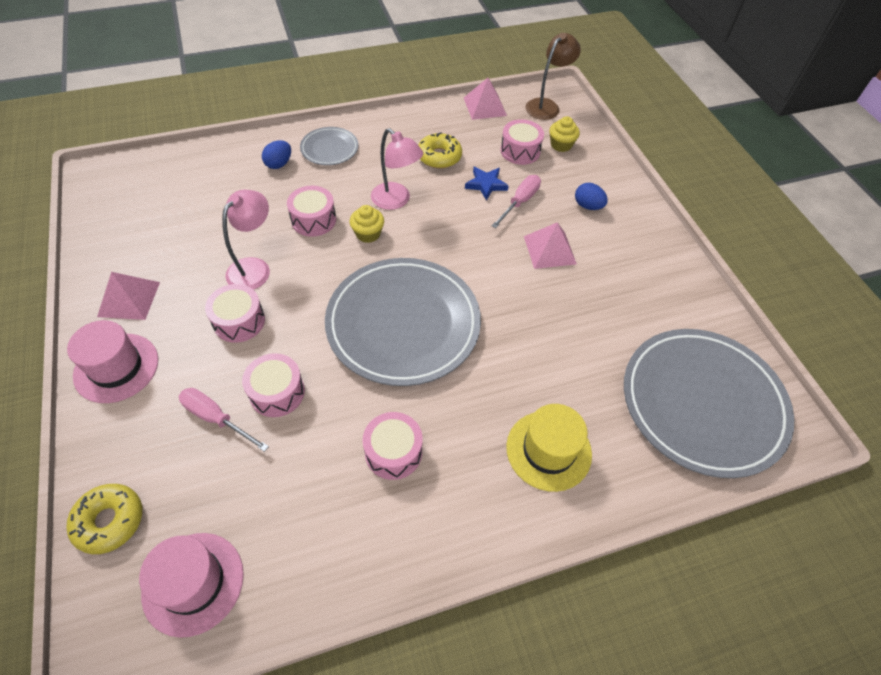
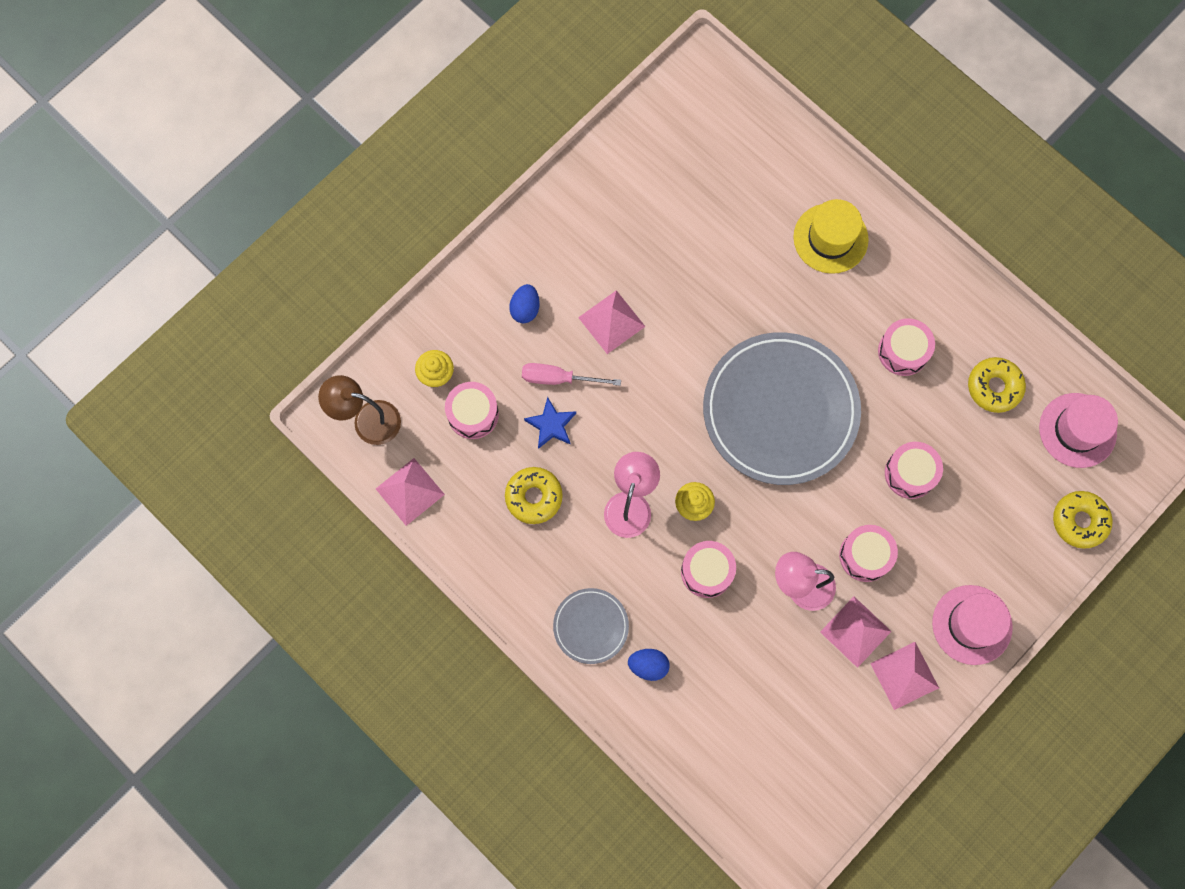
camera: 115 degrees left, 20 degrees up
pink screwdriver [179,388,269,452] -> none
grey plate [624,329,794,478] -> none
none -> pink pyramid [820,597,892,668]
none -> yellow donut [968,357,1026,413]

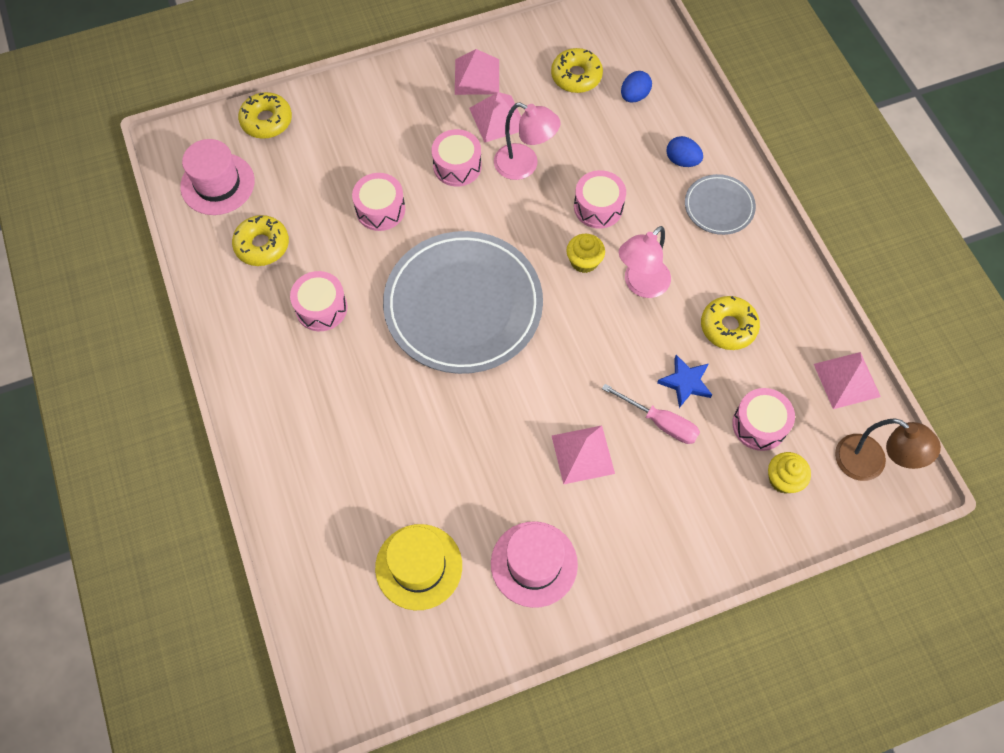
camera: 155 degrees left, 10 degrees down
blue egg [509,284,540,323] -> blue egg moved to [621,71,652,102]
yellow hat [793,199,869,274] -> yellow hat moved to [375,524,462,610]
pink hat [932,585,1013,665] -> pink hat moved to [491,521,578,608]
none -> yellow donut [551,48,603,93]

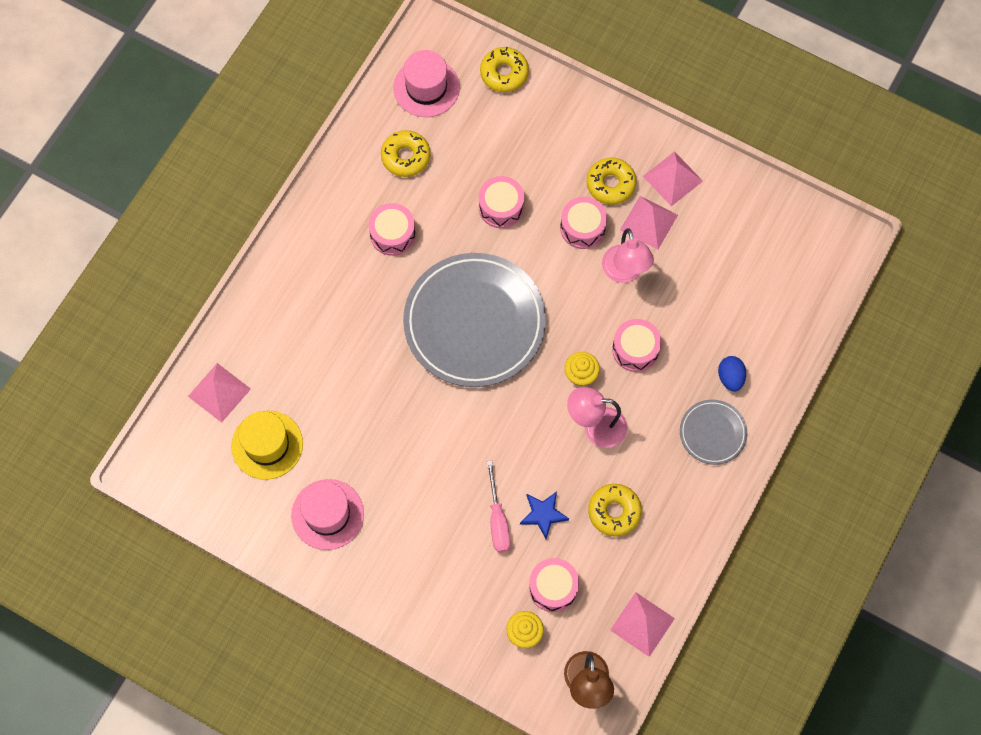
camera: 50 degrees right, 5 degrees up
yellow donut [551,48,603,93] -> yellow donut moved to [586,158,637,205]
pink pyramid [552,425,615,484] -> pink pyramid moved to [188,363,251,423]
blue egg [621,71,652,102] -> none

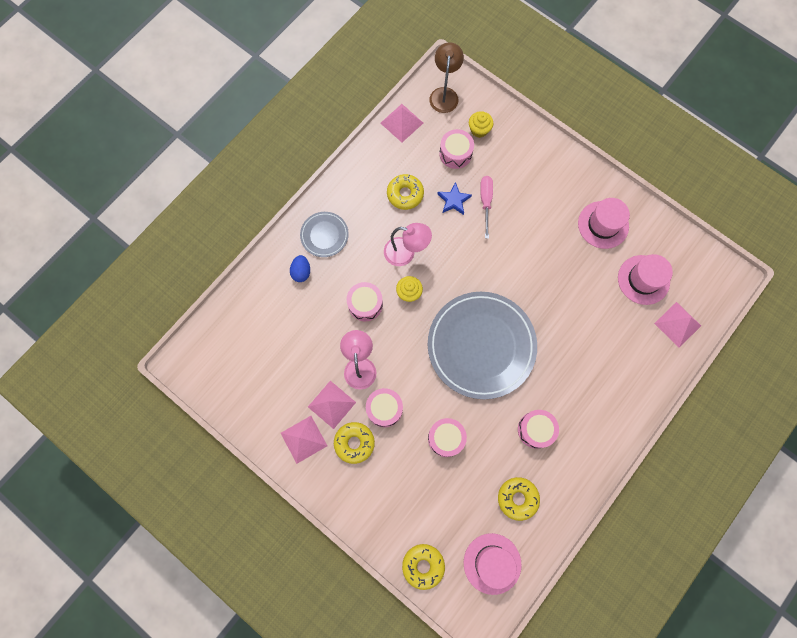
camera: 170 degrees left, 5 degrees up
yellow hat [231,411,303,480] -> pink hat [618,254,673,305]

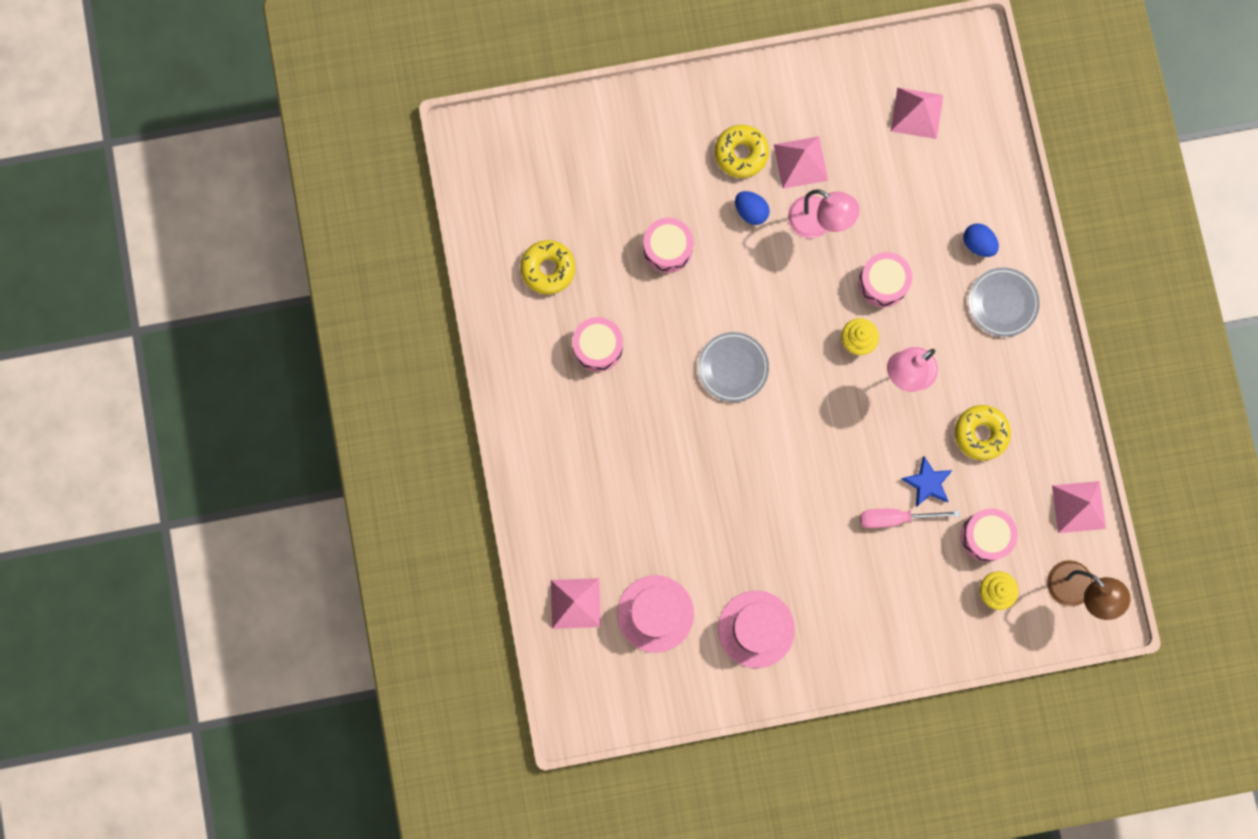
camera: 130 degrees right, 5 degrees up
pink pyramid [281,416,327,464] -> pink pyramid moved to [891,87,943,139]
pink drum [366,388,403,427] -> blue egg [735,191,769,225]
yellow donut [402,544,445,590] -> none
grey plate [428,292,537,399] -> grey plate [698,332,769,402], size x0.46
pink hat [464,533,522,595] -> none
pink screwdriver [480,176,493,239] -> pink screwdriver turned 135 degrees clockwise [860,509,959,528]

